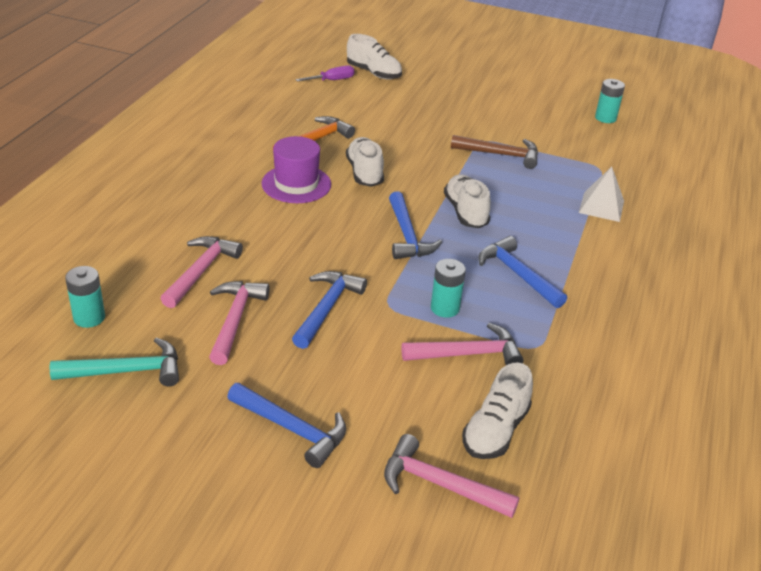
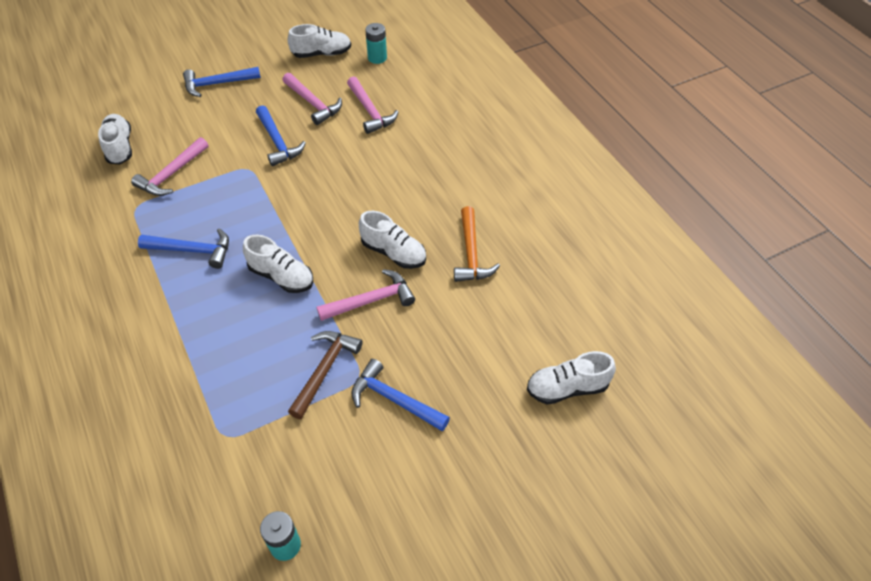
camera: 135 degrees right, 15 degrees up
turquoise hammer [50,337,179,386] -> white shoe [288,24,351,58]
purple hat [262,136,331,203] -> none
purple screwdriver [295,65,354,82] -> none
pink hammer [384,434,520,518] -> pink hammer moved to [317,269,415,321]
blue hammer [389,191,442,259] -> blue hammer moved to [351,359,450,431]
turquoise battery [431,259,466,318] -> none
brown hammer [451,135,538,169] -> brown hammer turned 150 degrees clockwise [288,331,363,419]
white pyramid [579,167,624,222] -> none

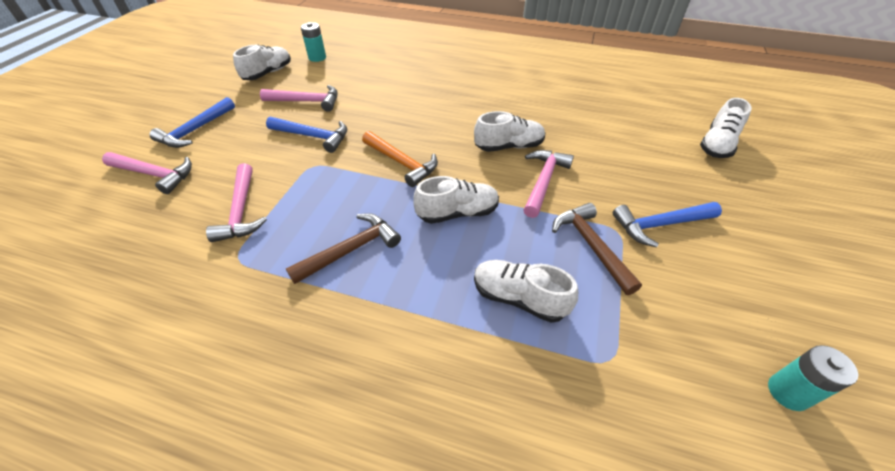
camera: 45 degrees left, 5 degrees down
white shoe [98,114,132,164] -> white shoe moved to [474,260,578,323]
blue hammer [138,228,229,269] -> brown hammer [286,213,401,284]
pink hammer [347,76,398,134] -> pink hammer moved to [102,152,192,194]
orange hammer [454,206,500,282] -> orange hammer moved to [362,131,438,187]

